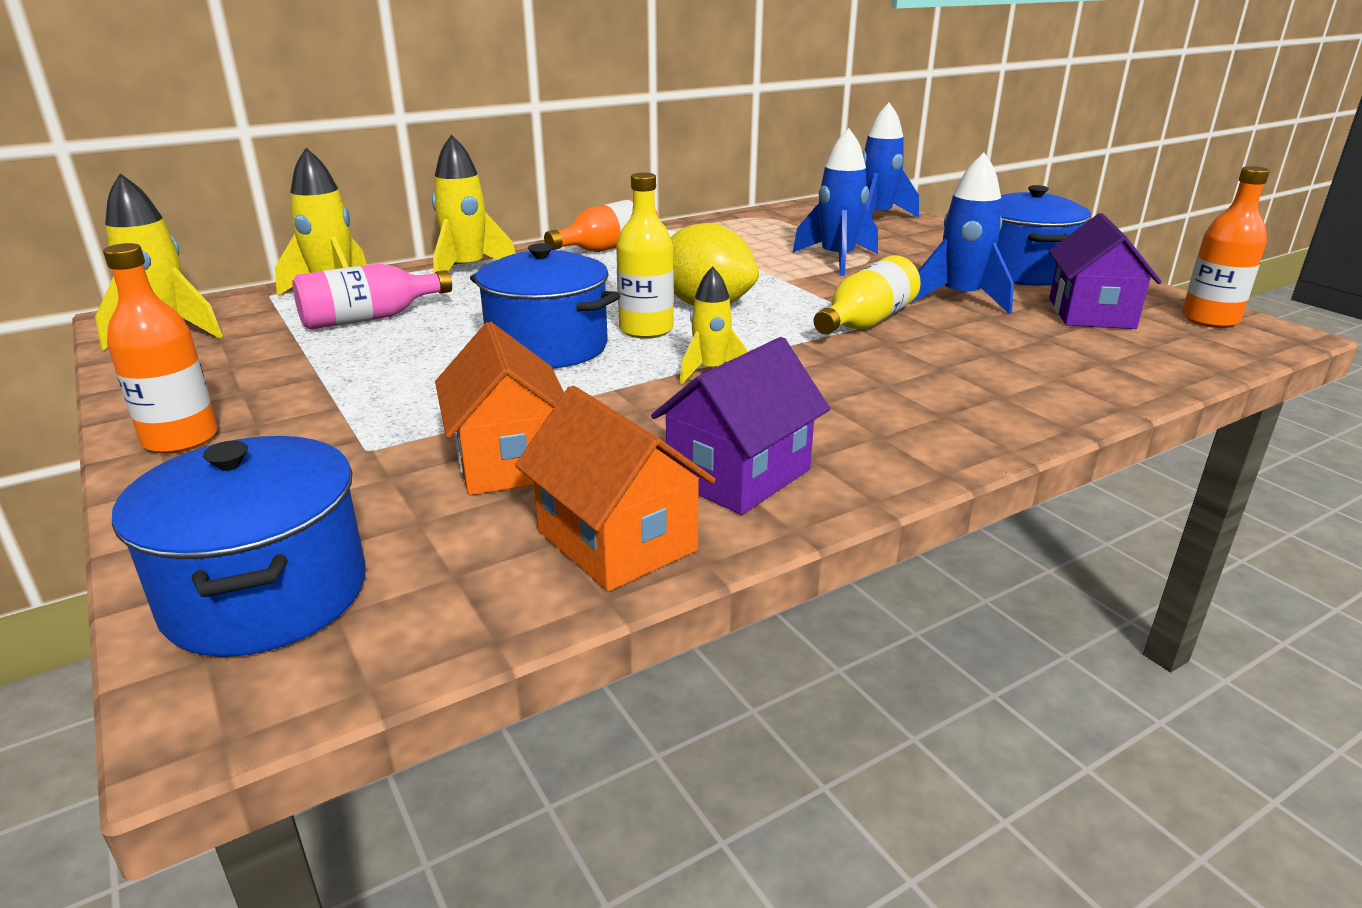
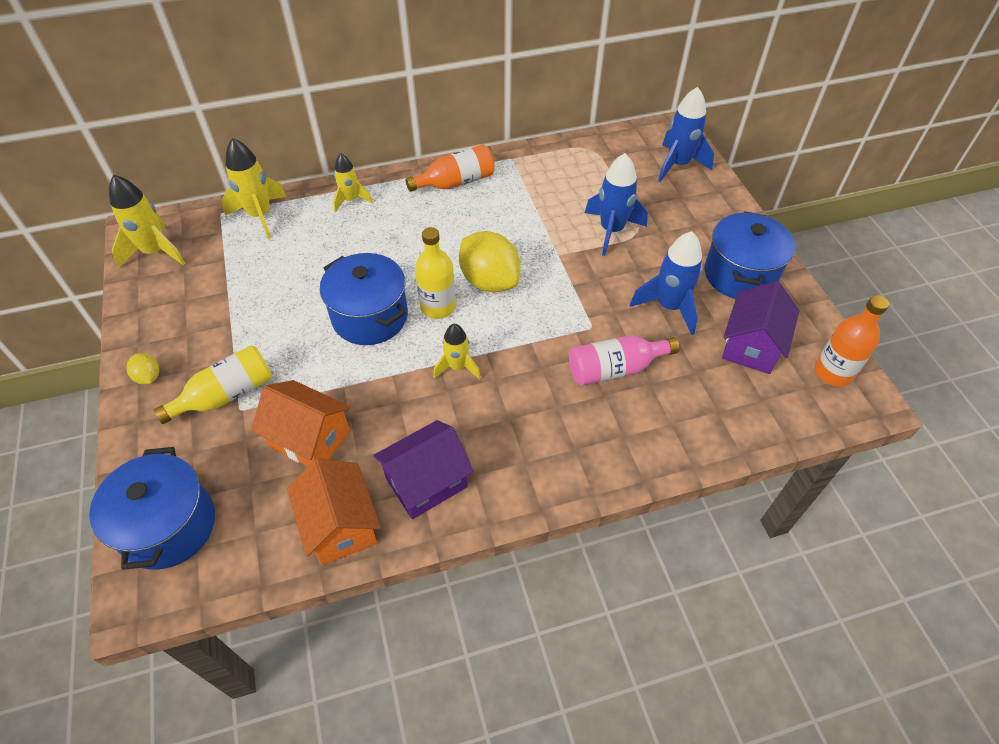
camera: 15 degrees right, 25 degrees up
orange bottle [103,243,218,454] -> yellow lemon [126,353,159,385]
pink bottle [292,264,452,330] -> pink bottle moved to [569,336,679,386]
yellow rocket [432,134,516,273] -> yellow rocket [333,154,373,213], size x0.63
orange house [435,322,564,495] -> orange house turned 60 degrees counterclockwise [251,380,351,466]
yellow bottle [814,255,921,334] -> yellow bottle moved to [154,345,272,424]

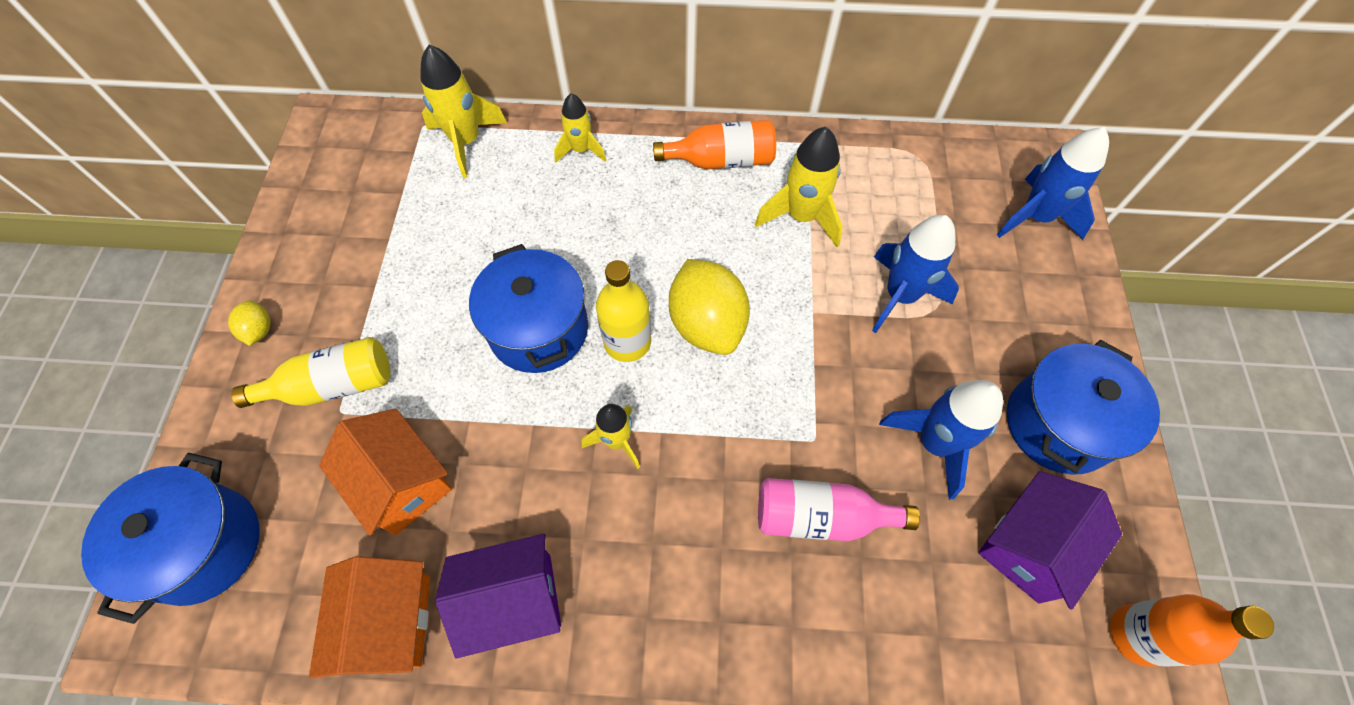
camera: 20 degrees right, 10 degrees up
yellow rocket [109,175,186,267] -> yellow rocket moved to [755,127,843,247]

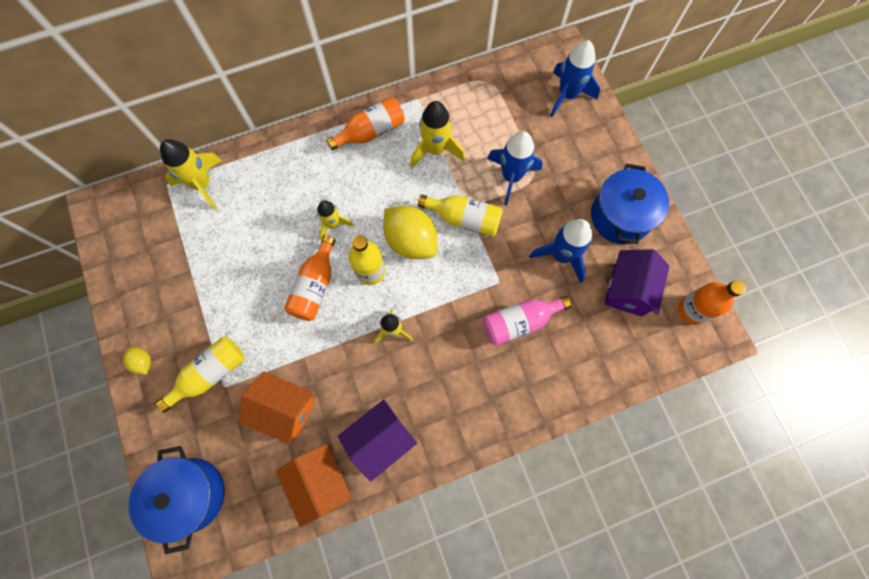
camera: 25 degrees left, 10 degrees up
blue pot [469,244,588,373] -> orange bottle [284,235,336,321]
yellow rocket [554,93,606,163] -> yellow rocket moved to [317,200,354,241]
none -> yellow bottle [418,195,503,237]

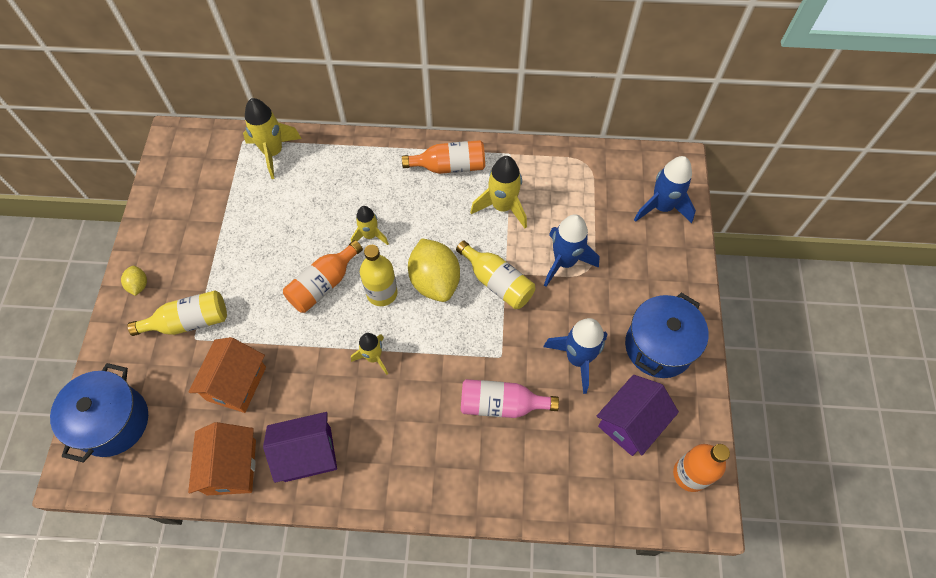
camera: 25 degrees right, 10 degrees down
orange house [238,371,315,445] -> orange house turned 60 degrees clockwise [189,337,266,413]

